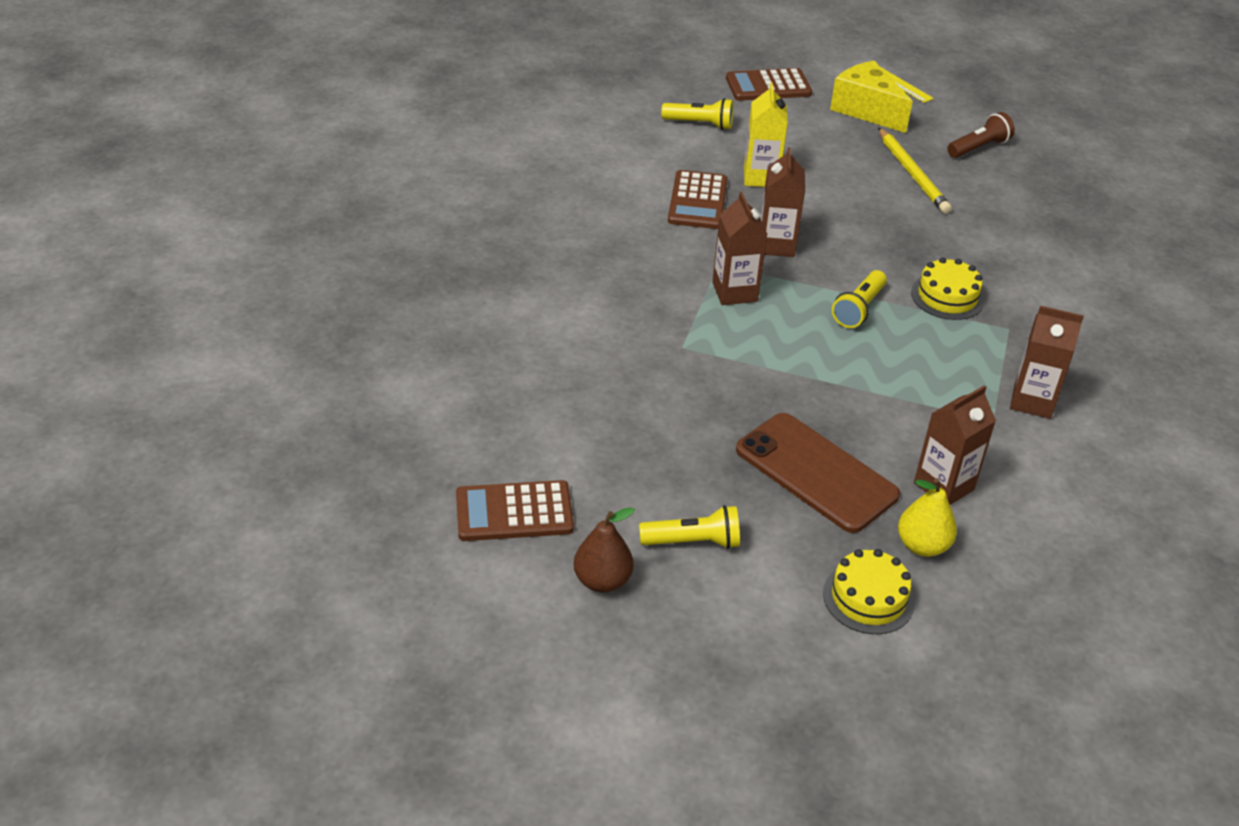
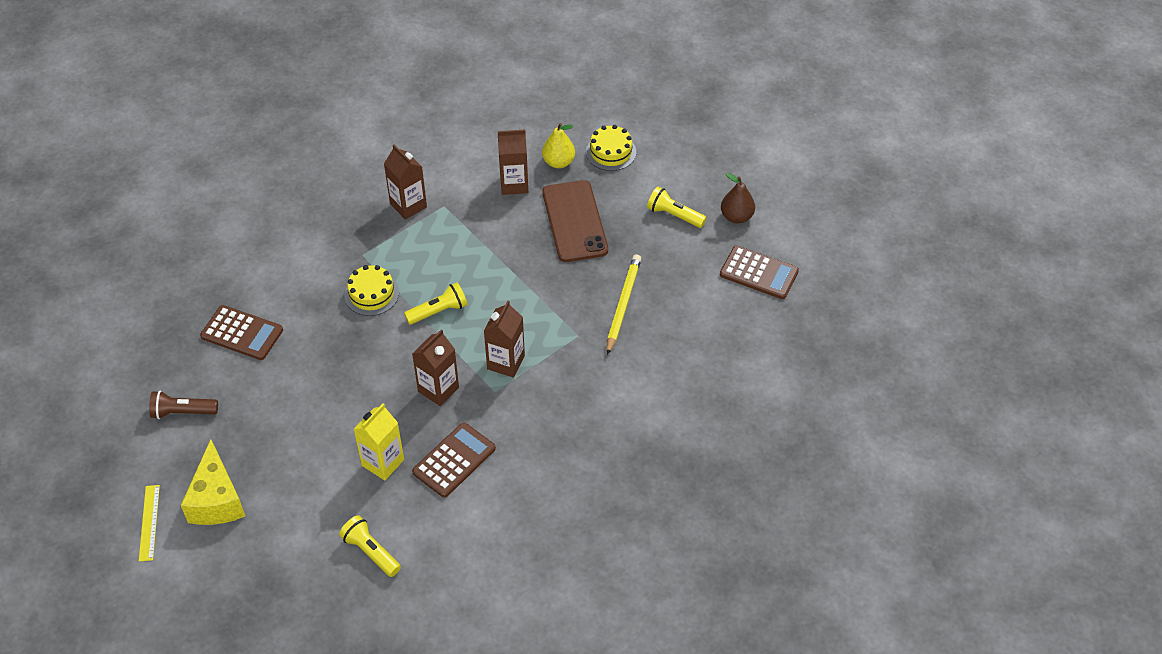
camera: 145 degrees left, 10 degrees up
brown calculator [726,68,812,101] -> brown calculator moved to [200,305,283,360]
yellow pencil [878,128,952,214] -> yellow pencil moved to [607,254,641,355]

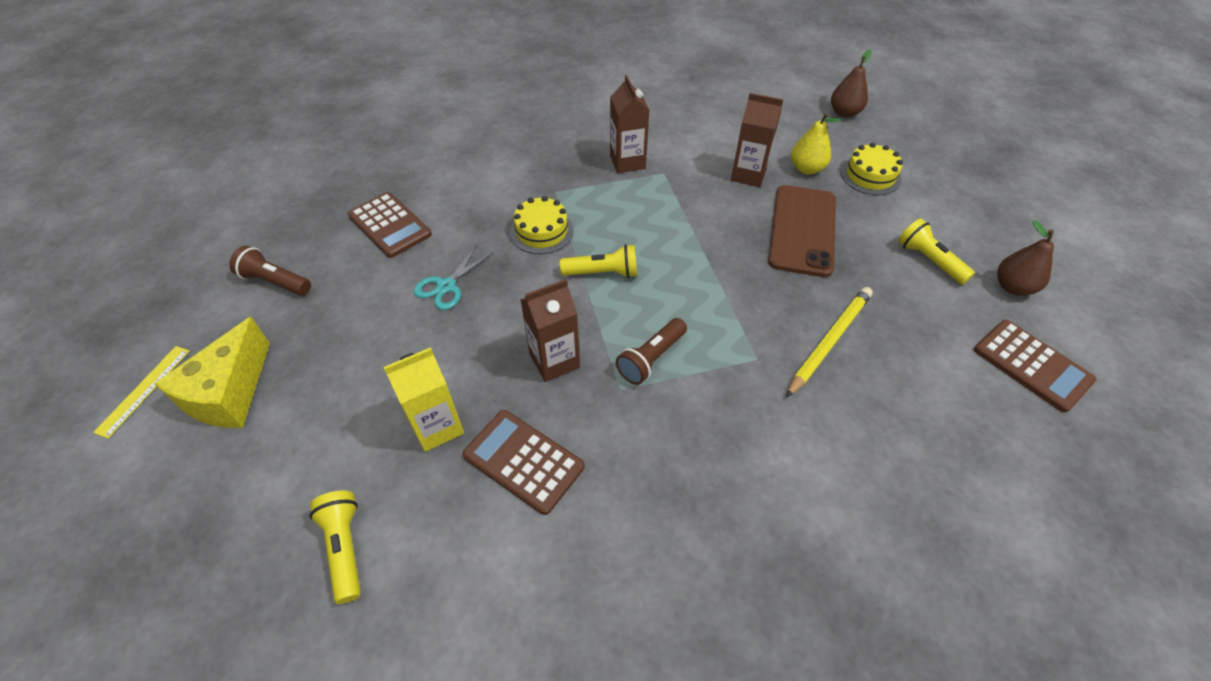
camera: 25 degrees right, 0 degrees up
brown calculator [412,422,496,498] -> brown calculator turned 120 degrees counterclockwise [463,410,585,515]
brown carton [484,301,525,378] -> brown flashlight [616,318,687,385]
none -> turquoise scissors [414,245,493,310]
none -> brown pear [831,50,872,118]

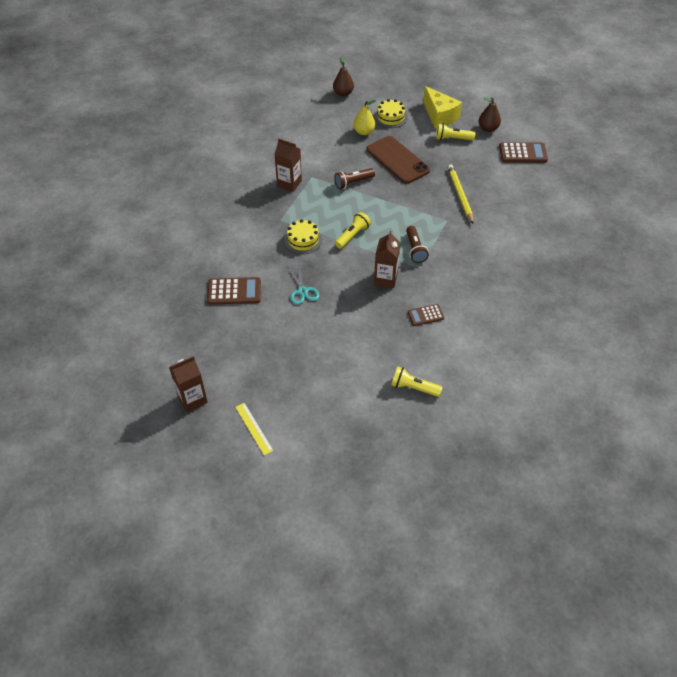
camera: 50 degrees left, 0 degrees up
yellow cheese [154,317,270,428] -> yellow cheese moved to [423,86,462,129]
brown flashlight [229,246,311,296] -> brown flashlight moved to [334,168,375,189]
yellow carton [384,347,464,452] -> none
brown calculator [463,410,585,515] -> brown calculator [408,304,444,326], size x0.61
brown carton [731,93,783,187] -> brown carton moved to [169,356,208,412]

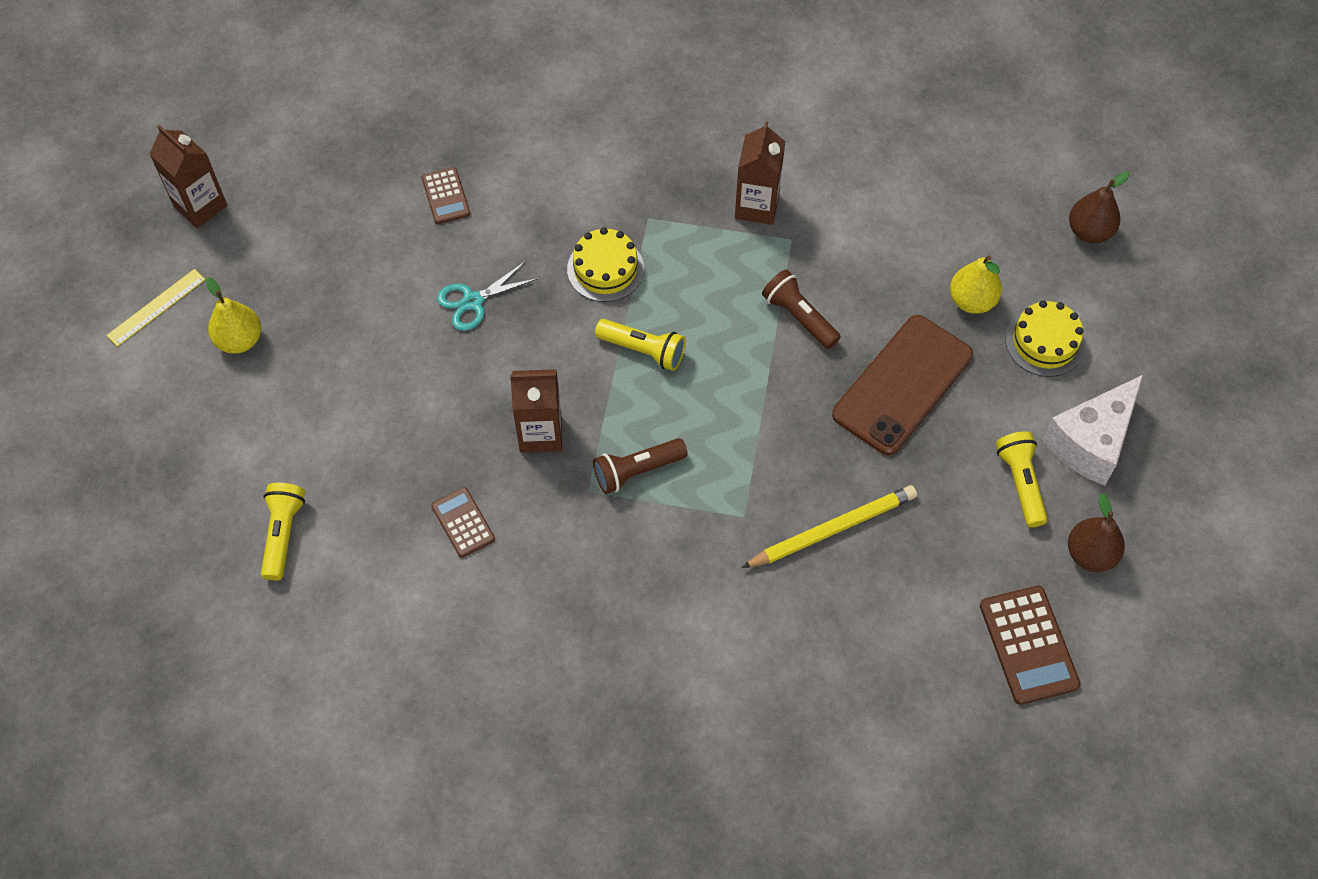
camera: 75 degrees right, 10 degrees up
brown calculator [207,277,261,305] -> brown calculator [422,167,470,224], size x0.61
yellow cheese [423,86,462,129] -> white cheese [1042,375,1143,486]
none -> yellow pear [205,277,261,354]

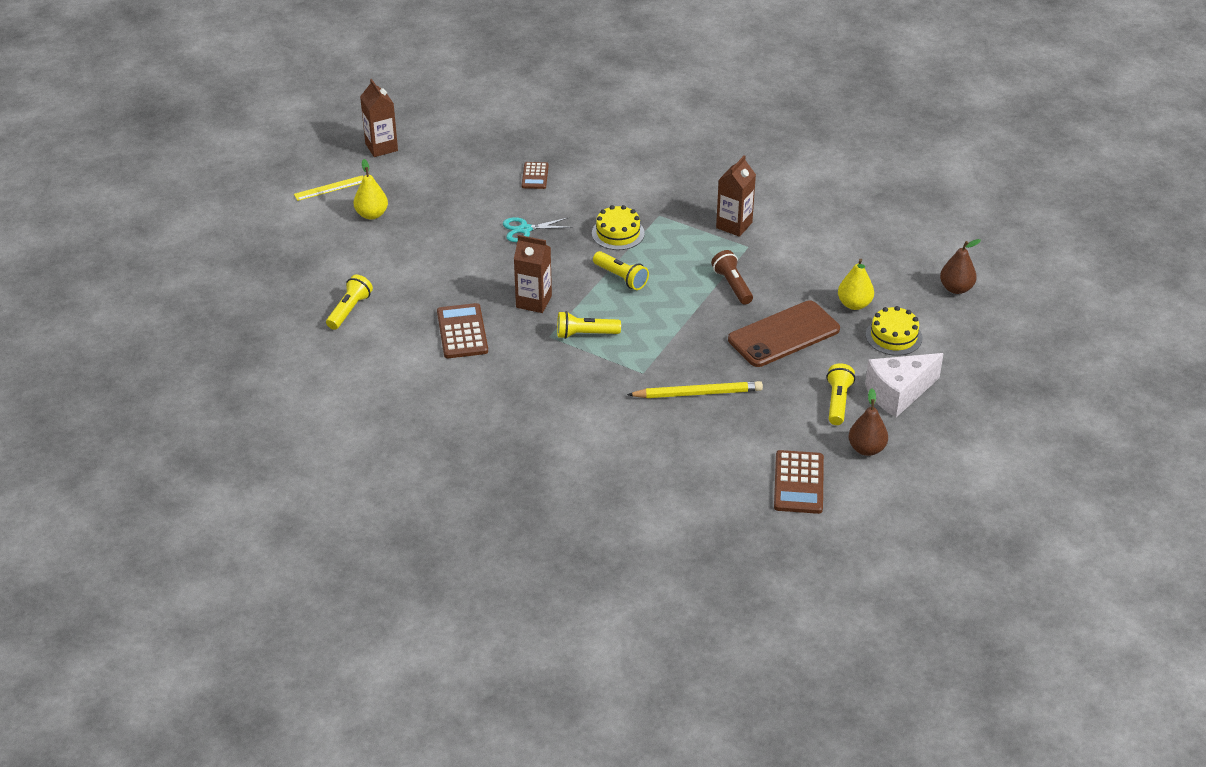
camera: 20 degrees right, 20 degrees down
brown calculator [431,487,495,558] -> brown calculator [437,303,488,358], size x1.63
brown flashlight [593,438,688,494] -> yellow flashlight [557,311,621,339]

